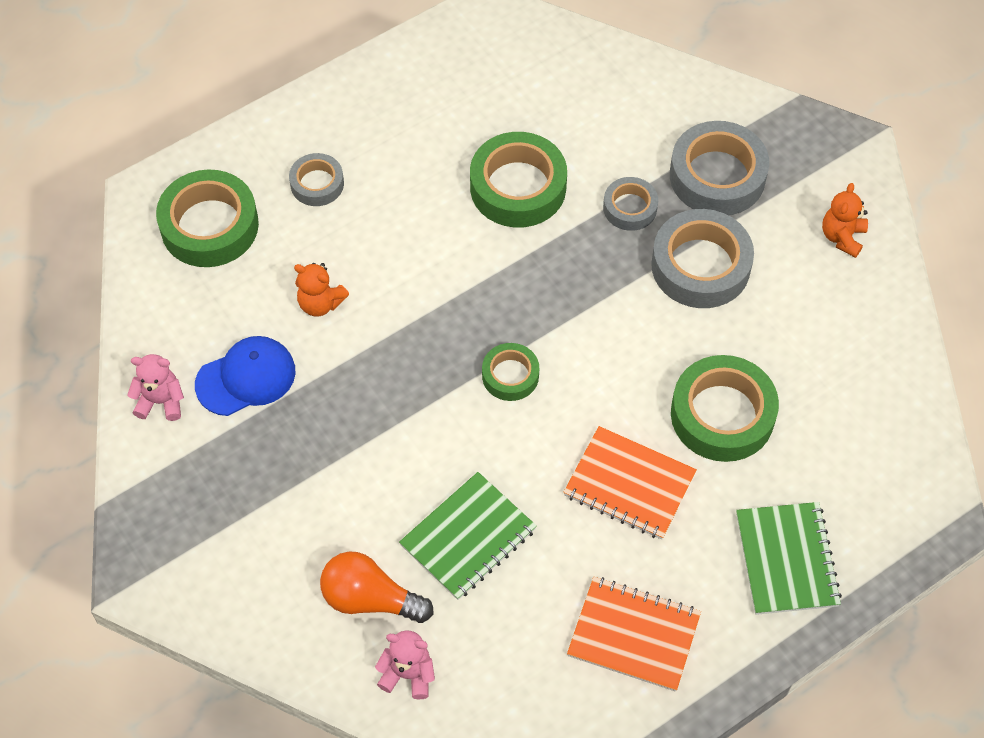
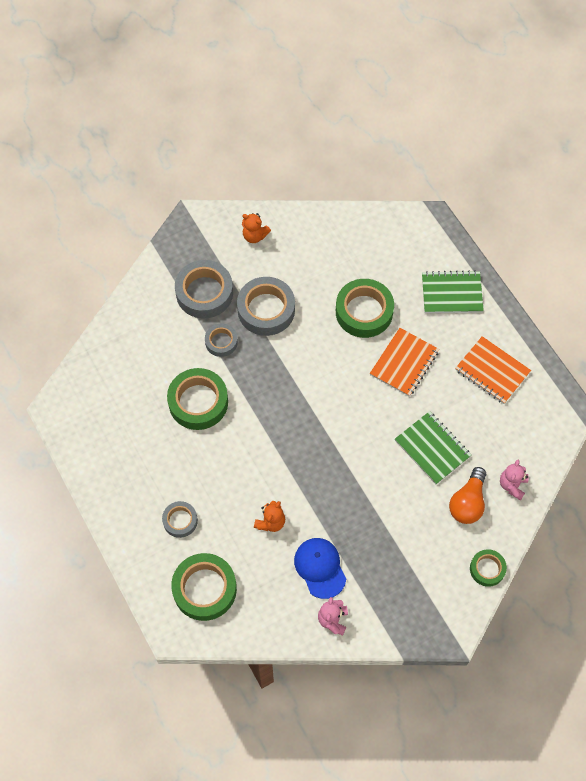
camera: 85 degrees left, 5 degrees up
green tape [482,343,539,401] -> green tape moved to [470,549,507,587]
orange notebook [567,577,701,692] -> orange notebook turned 75 degrees counterclockwise [455,336,531,404]

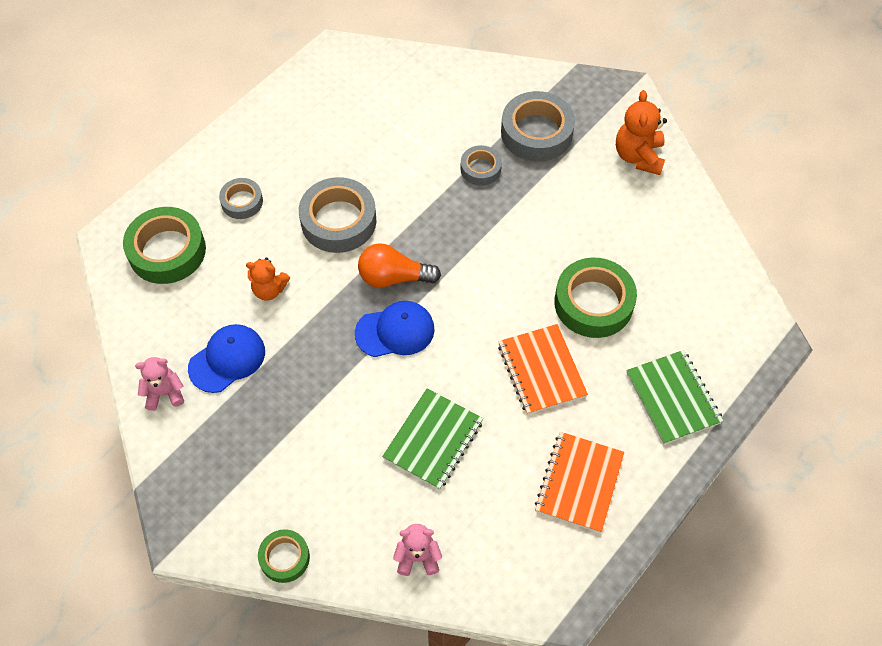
camera: 70 degrees right, 5 degrees down
green tape [167,368,228,430] -> none
grey tape [237,277,295,336] -> grey tape moved to [299,177,376,253]
orange teddy bear [242,213,271,243] -> orange teddy bear [616,90,667,175], size x1.51
orange notebook [370,328,439,397] -> orange notebook turned 60 degrees clockwise [498,324,588,415]
orange light bulb [449,467,486,524] -> orange light bulb moved to [358,243,441,288]
none -> blue cap [355,301,435,357]

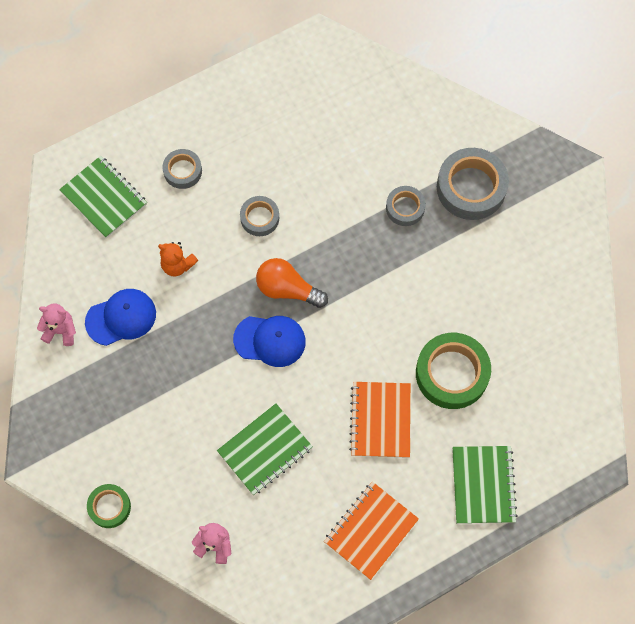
camera: 20 degrees right, 10 degrees up
green tape [123,207,206,284] -> green notebook [59,156,147,238]
grey tape [299,177,376,253] -> grey tape [240,196,279,236], size x0.56
orange teddy bear [616,90,667,175] -> none

